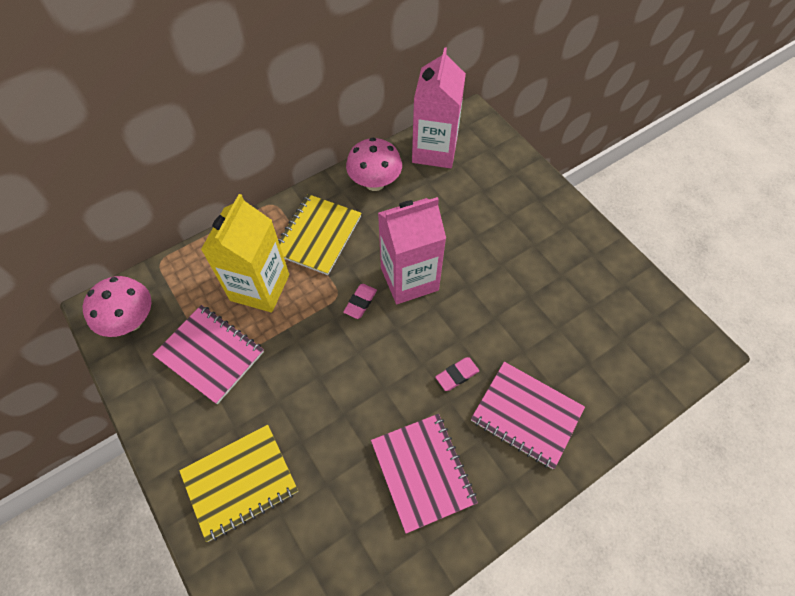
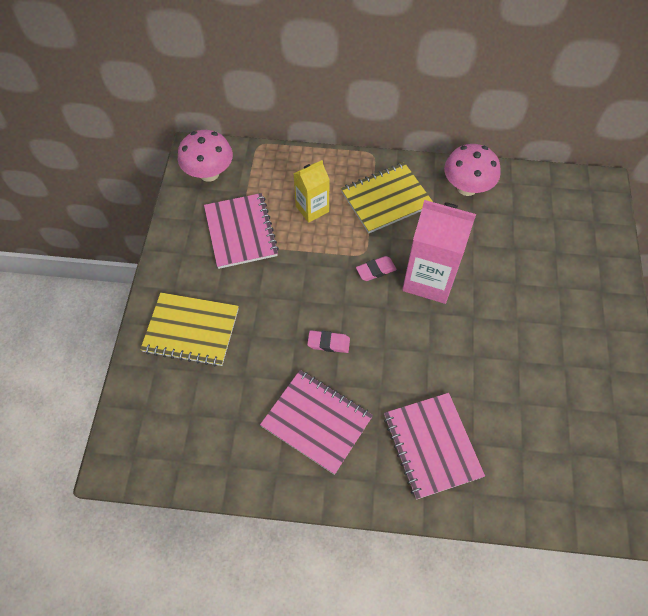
camera: 40 degrees right, 0 degrees up
yellow carton [201,194,289,312] -> yellow carton [294,160,330,223], size x0.59
pink notebook [371,414,478,534] -> pink notebook turned 75 degrees counterclockwise [260,370,373,475]
pink carton [412,47,466,168] -> none
pink eraser [435,357,479,391] -> pink eraser moved to [307,330,350,353]

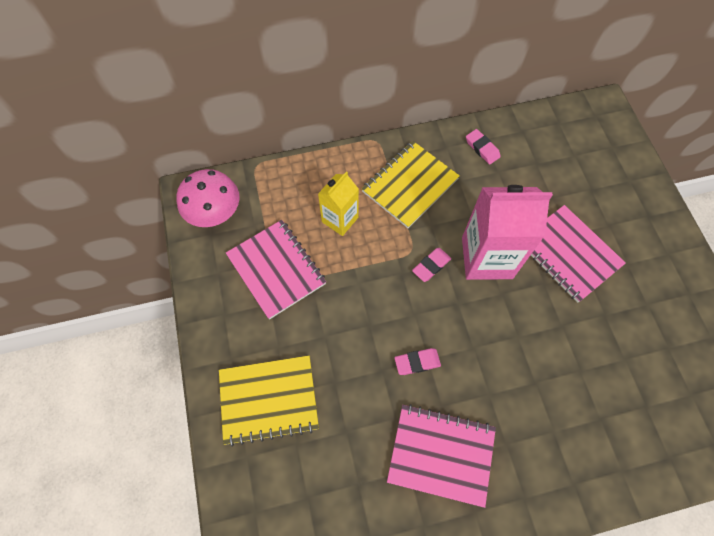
camera: 20 degrees left, 5 degrees up
pink notebook [384,393,485,500] -> pink notebook moved to [531,205,626,302]
pink mushroom [444,144,501,196] -> pink eraser [466,129,501,165]

